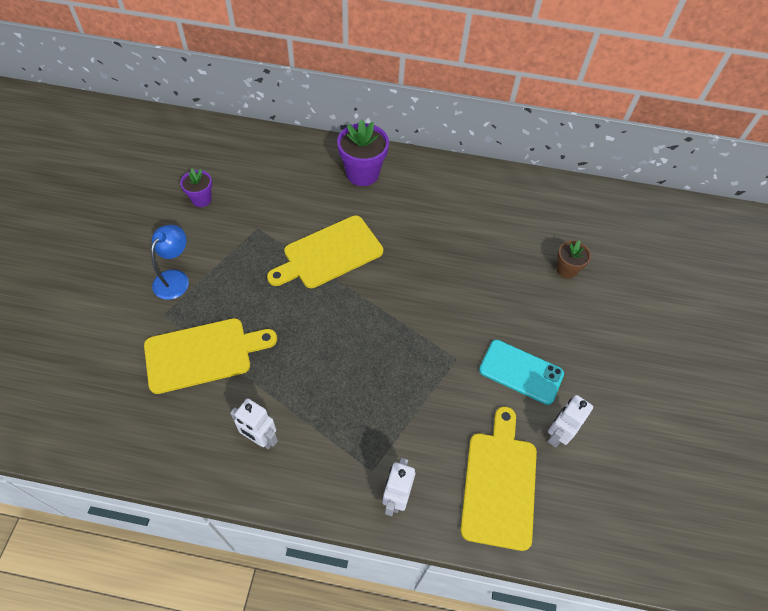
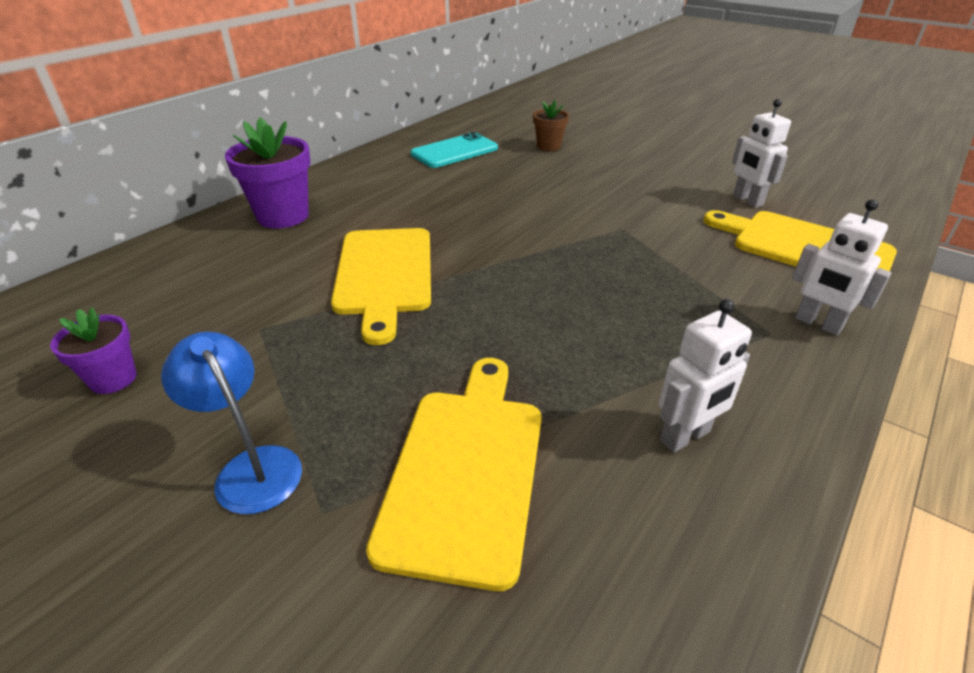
camera: 60 degrees left, 20 degrees down
turquoise phone [479,340,564,405] -> turquoise phone moved to [411,132,498,168]

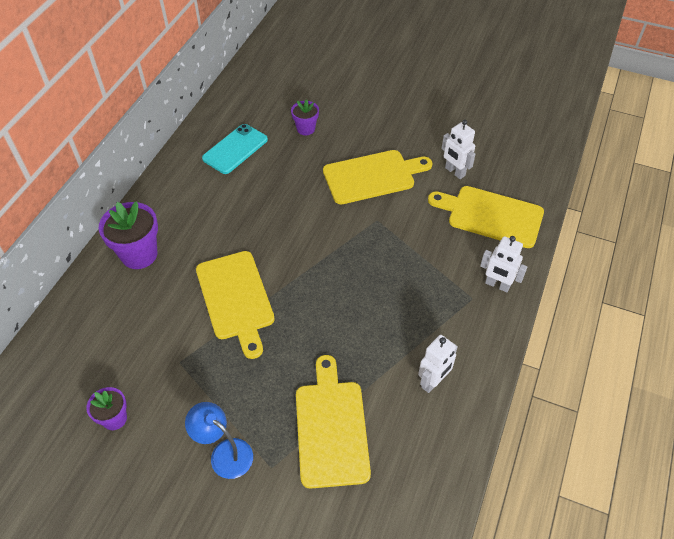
camera: 15 degrees left, 15 degrees up
brown flower pot [533,100,569,151] -> purple flower pot [291,99,319,135]
none -> yellow cutting board [323,150,432,204]

